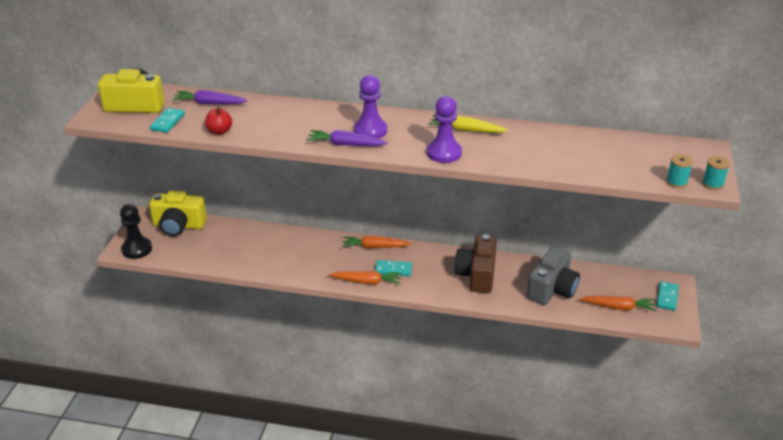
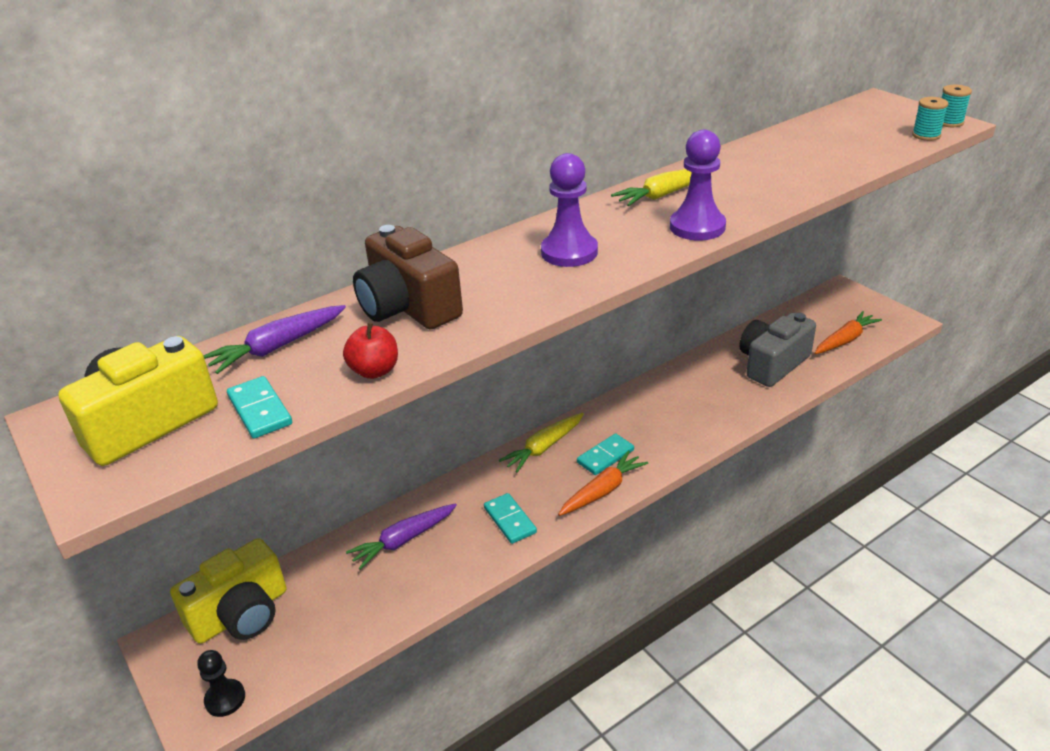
camera: 45 degrees left, 0 degrees up
black pawn [120,204,152,259] -> black pawn [197,650,245,717], size x0.65
purple carrot [307,130,388,146] -> purple carrot moved to [346,503,457,570]
orange carrot [342,236,411,248] -> yellow carrot [499,413,584,473]
brown camera [454,234,497,293] -> brown camera moved to [353,225,463,329]
grey camera [527,247,580,305] -> grey camera turned 120 degrees counterclockwise [739,313,816,387]
turquoise domino [656,281,679,311] -> turquoise domino moved to [484,493,537,544]

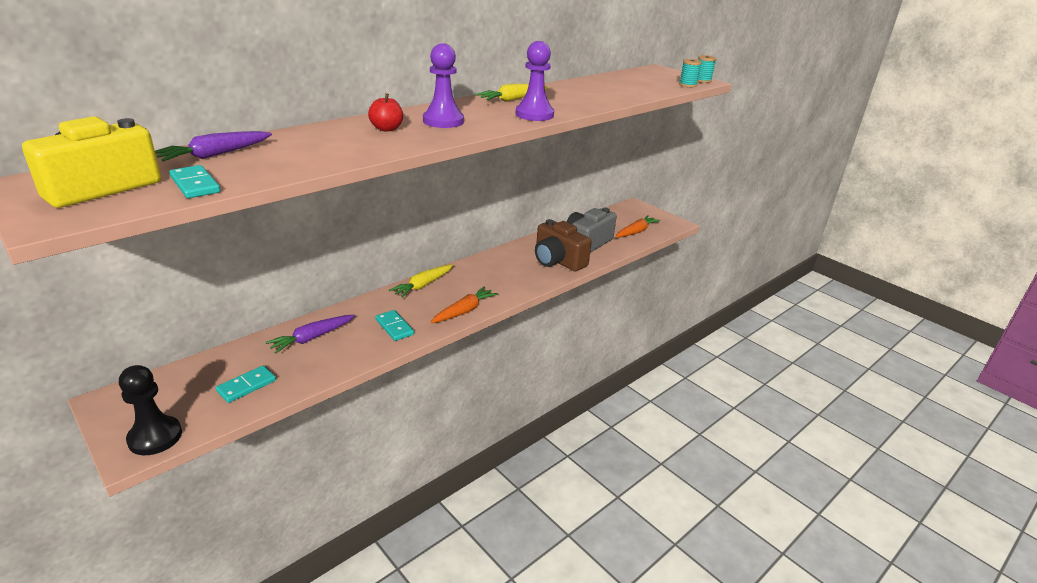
camera: 10 degrees left, 5 degrees down
yellow camera [170,538,287,644] -> none
black pawn [197,650,245,717] -> black pawn [119,365,182,455], size x1.54
red apple [343,322,398,379] -> red apple moved to [368,93,403,132]
brown camera [353,225,463,329] -> brown camera moved to [535,219,592,271]
turquoise domino [577,433,634,475] -> turquoise domino moved to [216,366,276,403]

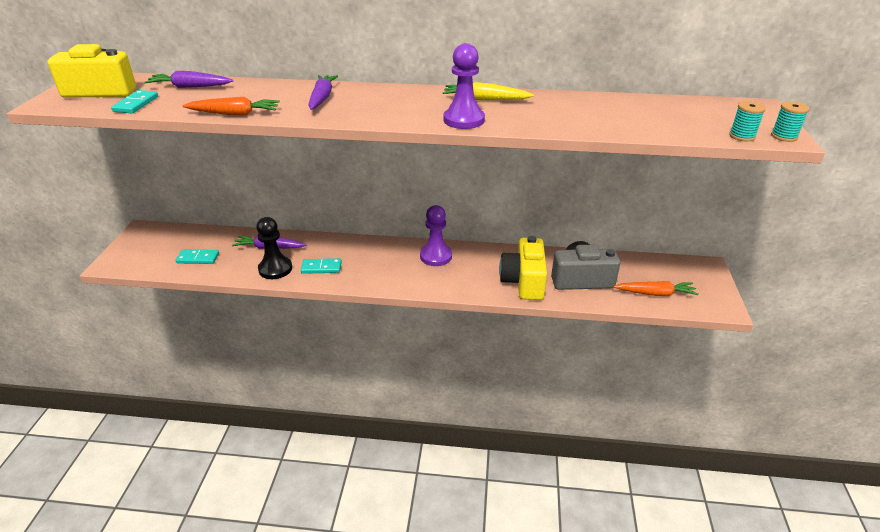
camera: 50 degrees right, 5 degrees up
black pawn [119,365,182,455] -> black pawn moved to [256,217,292,279]
red apple [368,93,403,132] -> purple carrot [308,75,338,110]
turquoise domino [375,310,414,341] -> turquoise domino turned 75 degrees clockwise [301,258,342,274]
yellow carrot [389,264,453,298] -> none
purple pawn [423,43,464,128] -> purple pawn moved to [420,205,452,266]
orange carrot [431,286,498,323] -> orange carrot moved to [183,97,280,115]
brown camera [535,219,592,271] -> yellow camera [499,236,547,300]

